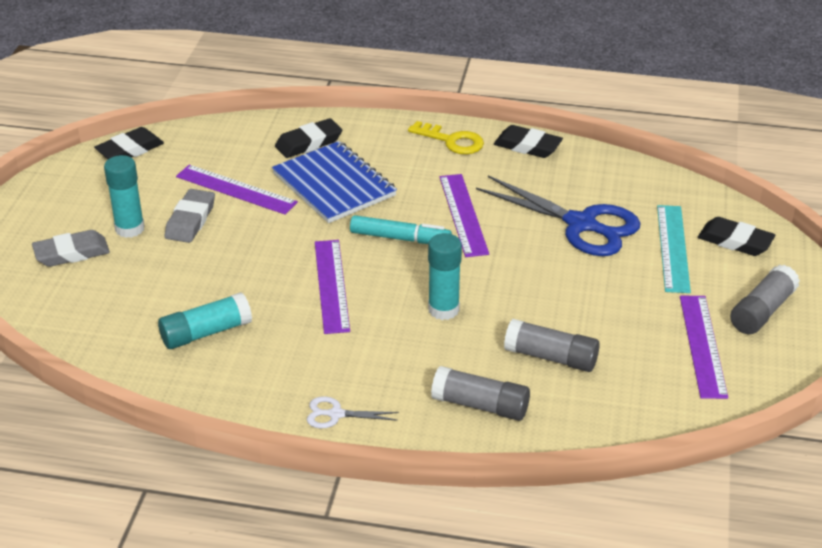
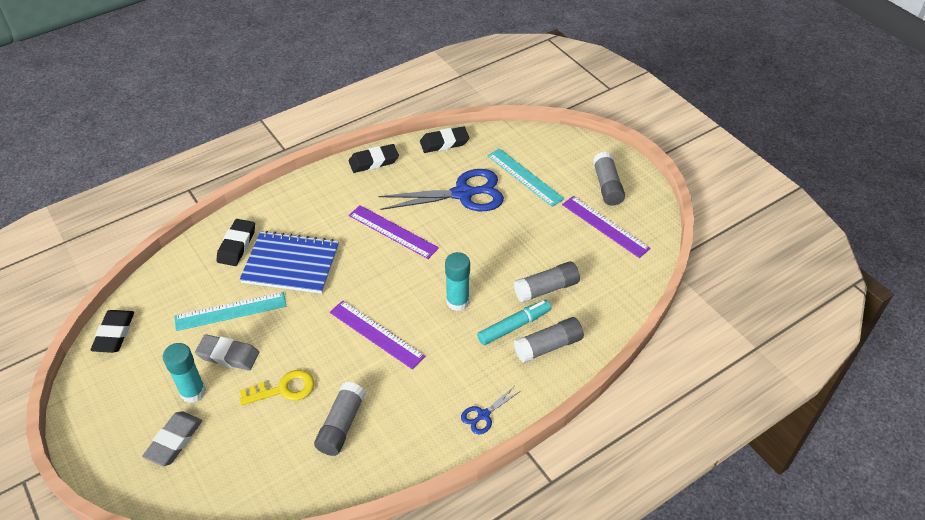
camera: 45 degrees left, 10 degrees up
turquoise glue stick [158,292,252,349] -> grey glue stick [314,382,366,456]
grey eraser [164,189,215,243] -> grey eraser turned 45 degrees counterclockwise [195,334,259,370]
purple ruler [176,165,298,215] -> turquoise ruler [174,292,286,331]
white scissors [307,396,399,428] -> blue scissors [461,387,521,434]
turquoise marker [350,215,452,244] -> turquoise marker moved to [477,300,551,345]
yellow key [408,121,484,154] -> yellow key moved to [240,370,314,405]
black eraser [698,217,776,256] -> black eraser moved to [420,127,469,153]

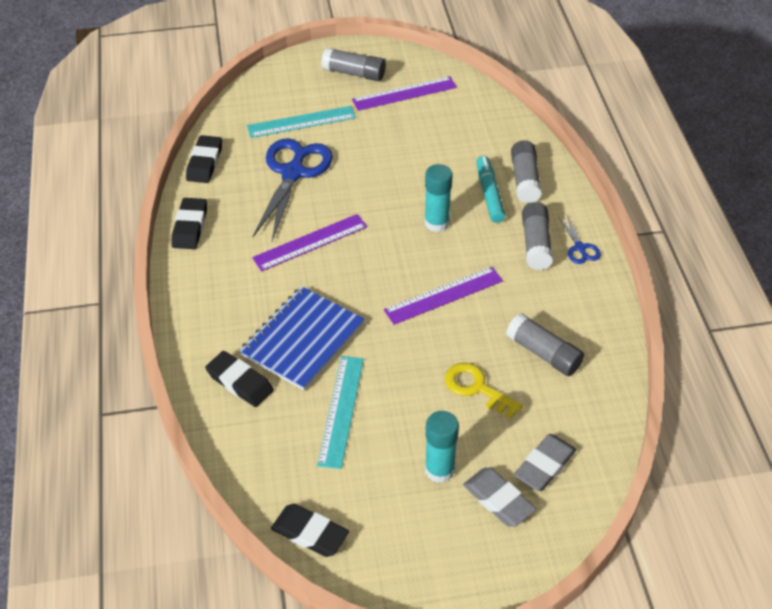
camera: 65 degrees left, 0 degrees up
grey eraser [195,334,259,370] -> grey eraser moved to [514,434,576,491]
yellow key [240,370,314,405] -> yellow key turned 60 degrees counterclockwise [445,363,523,418]
grey glue stick [514,261,580,303] -> grey glue stick moved to [522,202,553,270]

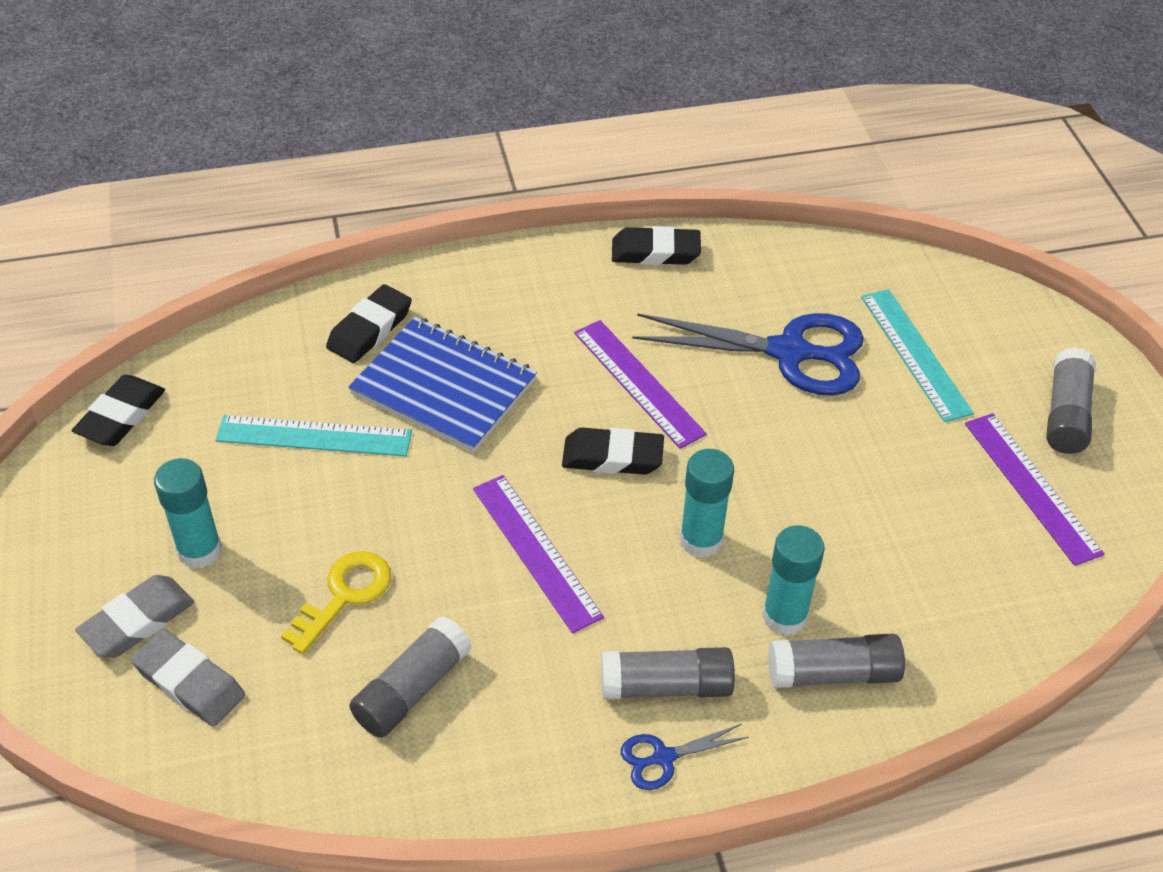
camera: 85 degrees right, 0 degrees up
black eraser [186,135,222,183] -> black eraser moved to [562,428,664,475]
turquoise marker [477,156,505,223] -> turquoise glue stick [762,525,825,636]

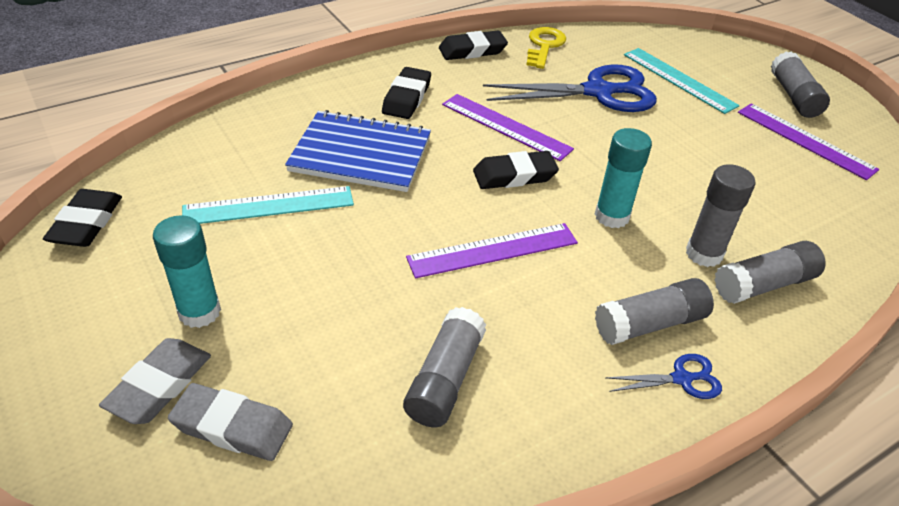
camera: 20 degrees left, 5 degrees down
yellow key [281,551,391,654] -> yellow key moved to [526,27,566,69]
black eraser [326,284,412,363] -> black eraser moved to [382,67,431,119]
purple ruler [473,475,604,633] -> purple ruler turned 60 degrees counterclockwise [406,223,578,278]
blue scissors [621,724,749,790] -> blue scissors turned 150 degrees counterclockwise [605,354,722,399]
turquoise glue stick [762,525,825,636] -> grey glue stick [686,164,756,267]

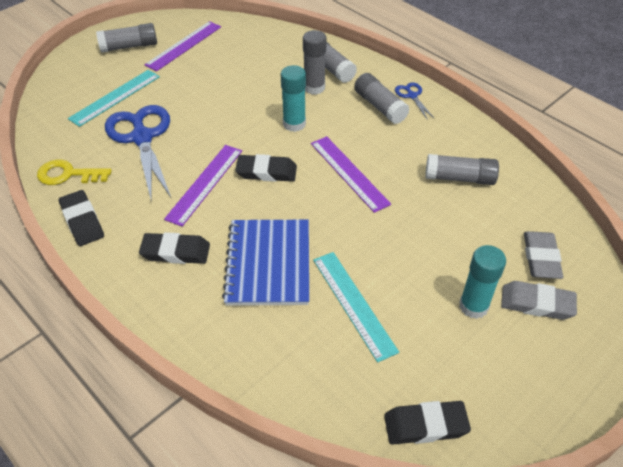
camera: 100 degrees left, 5 degrees up
black eraser [473,151,559,189] -> black eraser turned 60 degrees counterclockwise [235,154,297,182]

